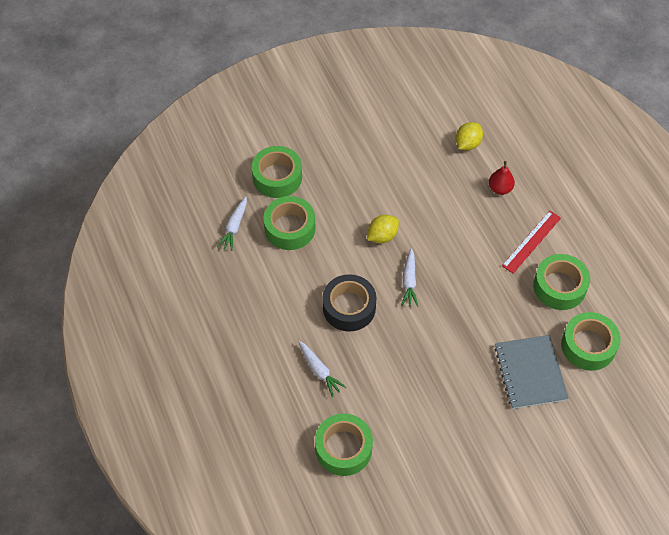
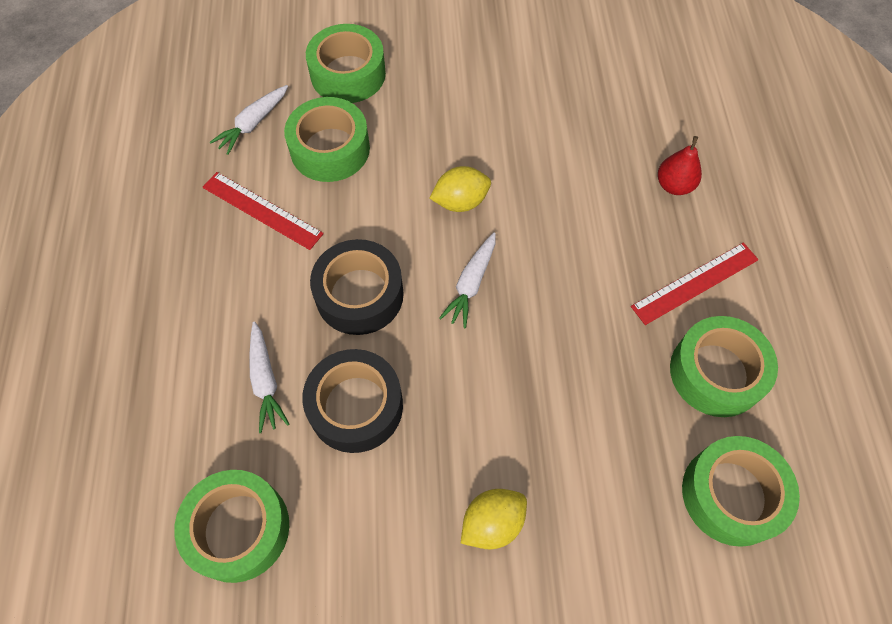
camera: 20 degrees right, 5 degrees up
yellow lemon [456,122,483,150] -> yellow lemon moved to [461,489,527,549]
grey notebook [494,335,569,409] -> none
none -> red ruler [203,172,324,250]
none -> black tape [302,349,403,453]

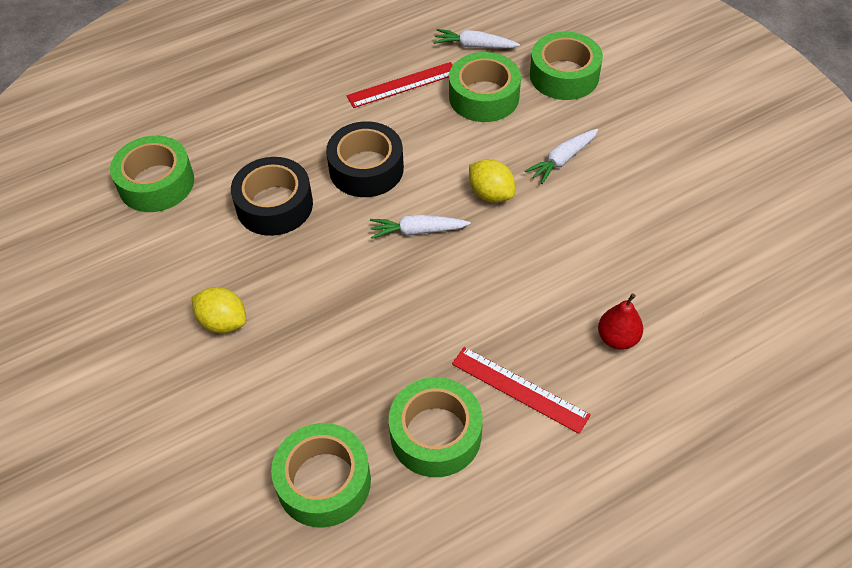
camera: 65 degrees right, 10 degrees down
red ruler [203,172,324,250] -> red ruler turned 60 degrees clockwise [346,62,453,108]
white carrot [250,321,290,433] -> white carrot moved to [525,129,598,184]

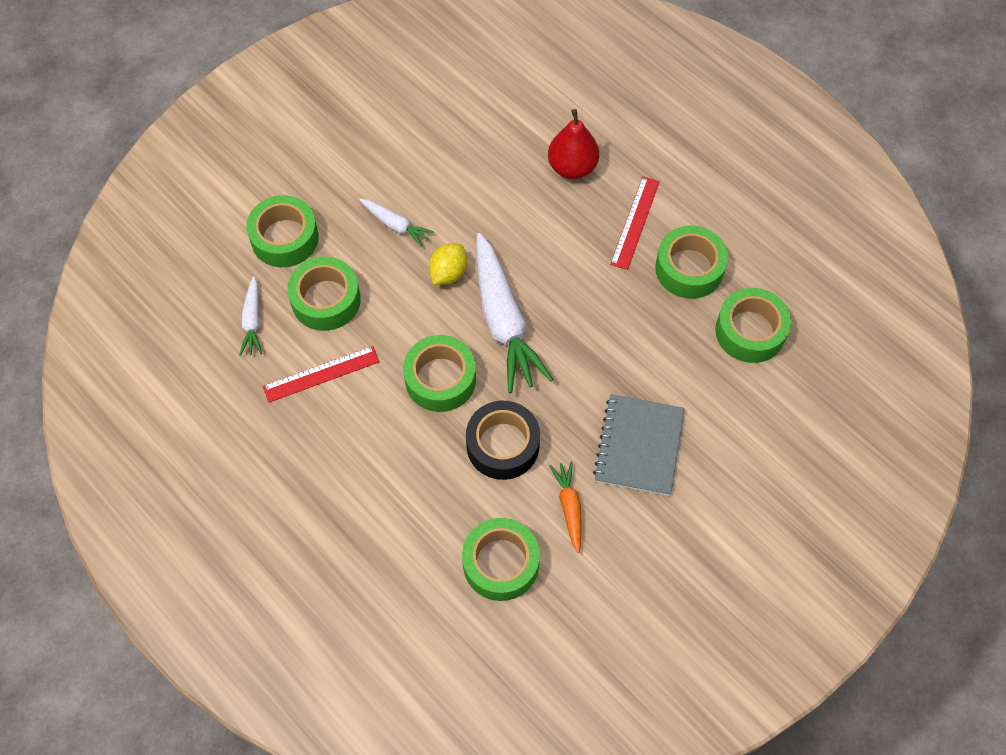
camera: 105 degrees left, 10 degrees up
yellow lemon [192,287,246,333] -> grey notebook [593,394,685,496]
black tape [326,121,404,197] -> green tape [403,335,476,412]
red ruler [346,62,453,108] -> red ruler turned 75 degrees counterclockwise [263,346,380,402]
white carrot [370,215,471,239] -> white carrot [476,233,554,393], size x2.04
red pear [598,293,643,350] -> red pear [548,109,599,179], size x1.52
none -> orange carrot [549,461,582,553]

